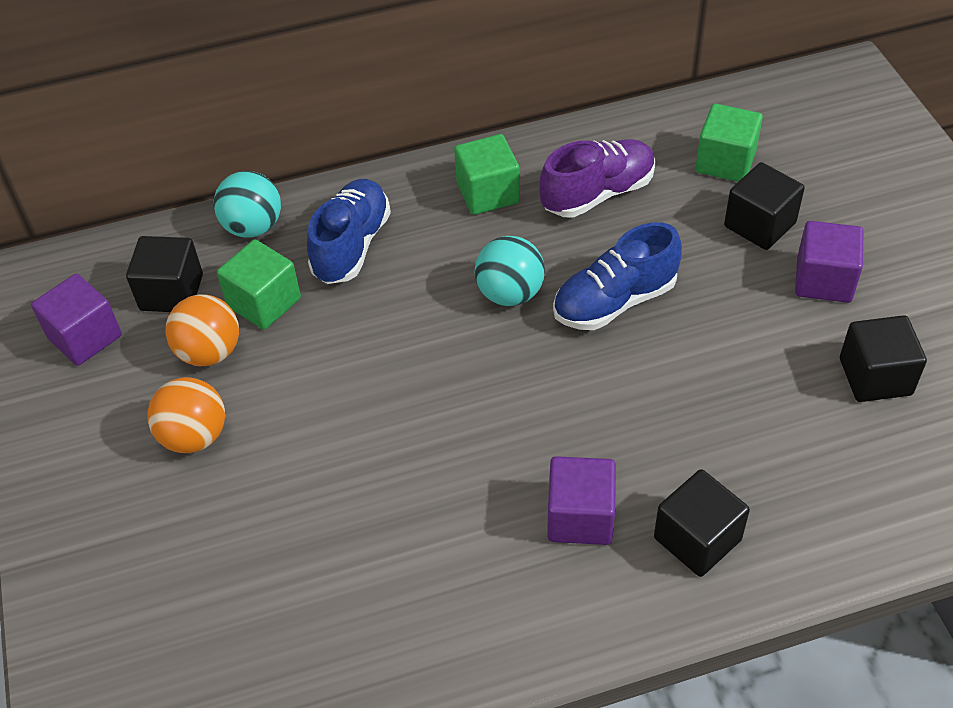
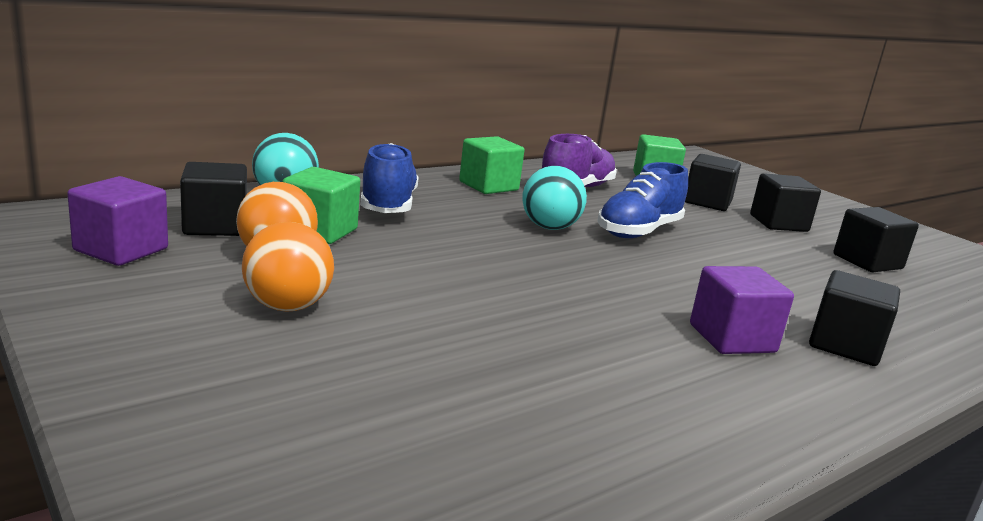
camera: 25 degrees left, 30 degrees down
purple cube [795,221,864,303] -> black cube [750,173,821,232]

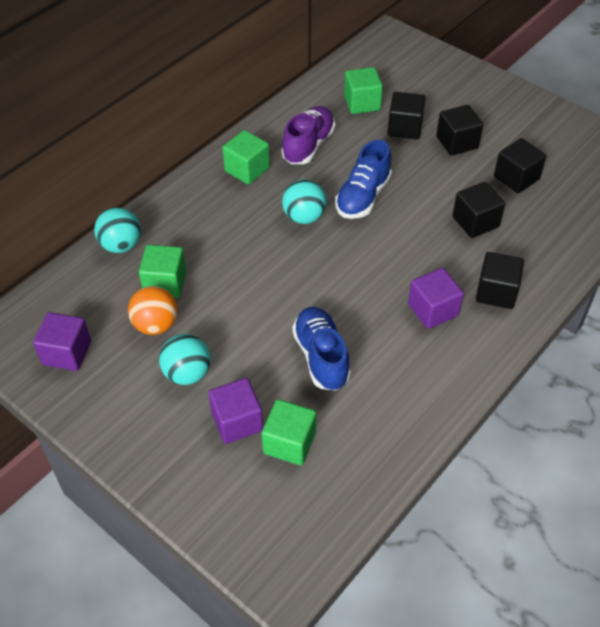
camera: 10 degrees left, 30 degrees up
black cube [180,162,247,236] -> black cube moved to [453,182,505,238]
orange ball [242,222,334,312] -> turquoise ball [159,334,210,385]
blue shoe [360,143,419,213] -> blue shoe moved to [292,307,351,391]
none -> purple cube [208,378,263,444]
none -> green cube [261,399,316,465]

